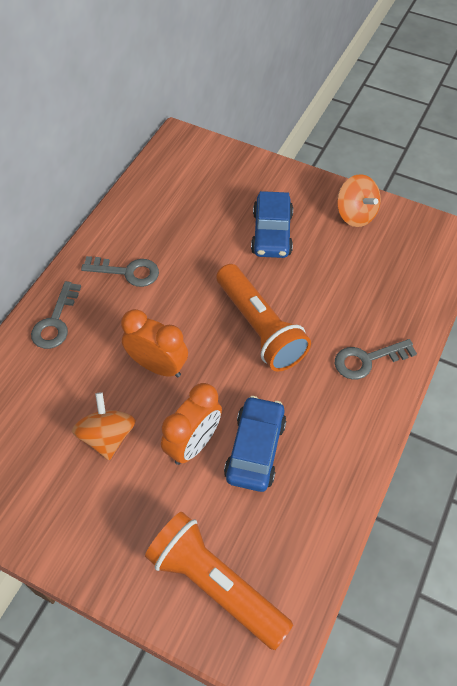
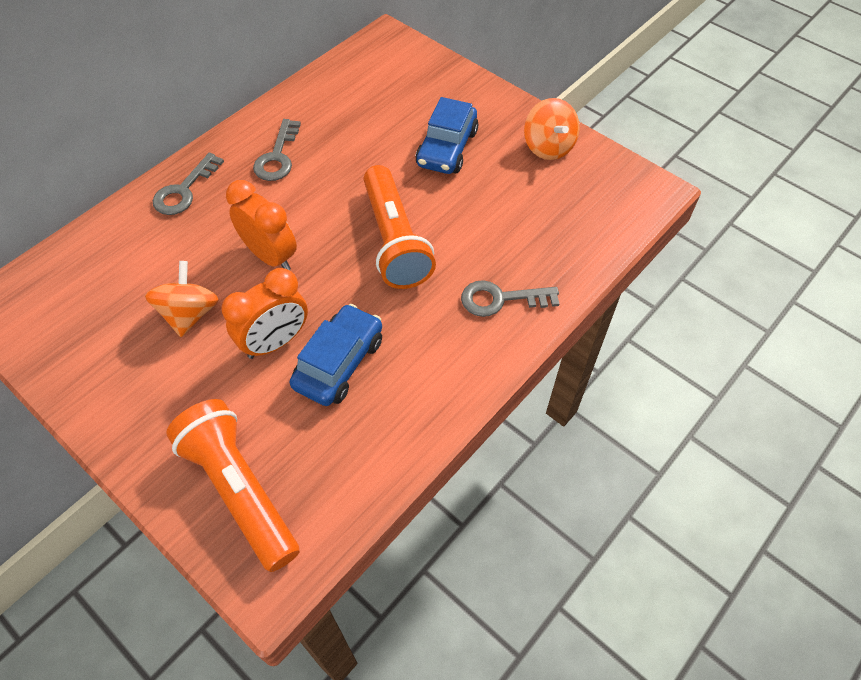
camera: 15 degrees right, 0 degrees up
grey key [81,256,159,287] -> grey key turned 75 degrees clockwise [253,119,301,181]

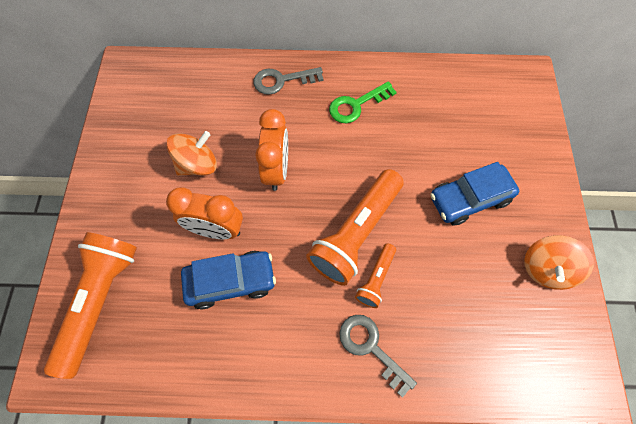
camera: 50 degrees right, 10 degrees up
grey key [253,119,301,181] -> green key [329,81,397,123]
none -> orange flashlight [355,243,396,308]

